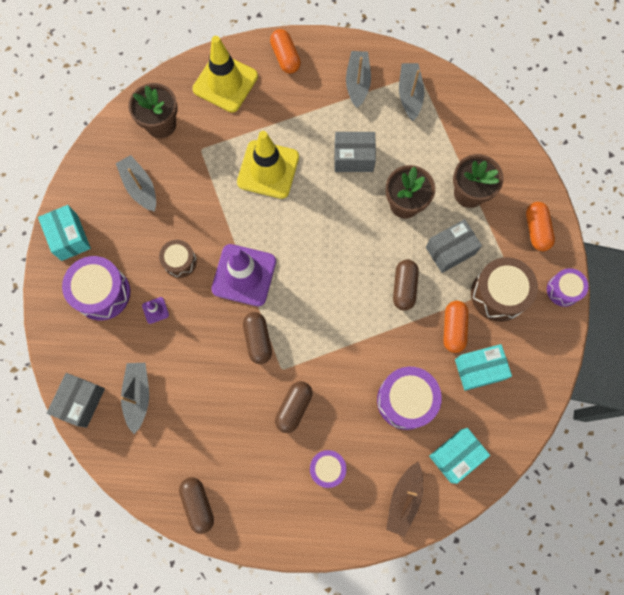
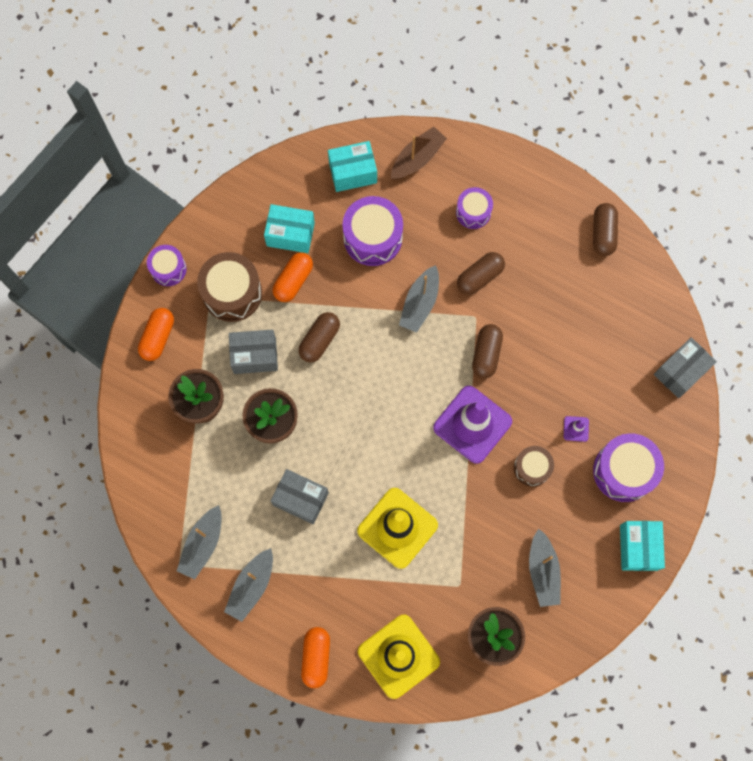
camera: 155 degrees left, 0 degrees up
grey boat [121,363,149,434] -> grey boat moved to [399,265,439,333]

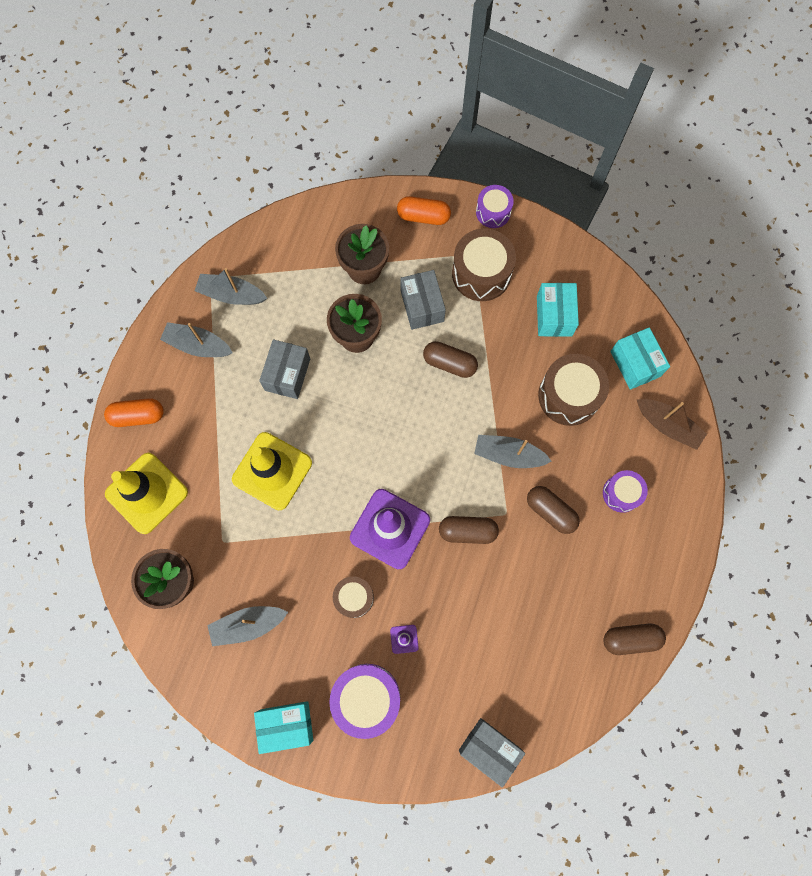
camera: 80 degrees right, 0 degrees up
orange capsule [273,252,313,302] -> none
purple drum [342,196,403,266] -> brown drum [538,354,609,426]

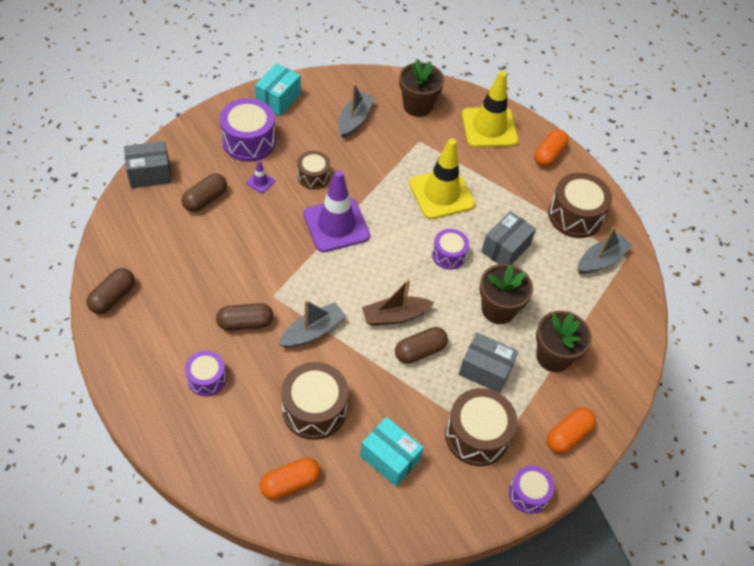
camera: 125 degrees right, 20 degrees down
grey boat [160,322,233,357] -> brown drum [548,173,612,238]
grey box [259,339,310,399] -> grey box turned 75 degrees clockwise [481,211,536,265]
brown capsule [439,516,499,544] -> brown capsule moved to [182,173,227,212]
turquoise box [610,327,670,390] -> orange capsule [260,457,320,500]
brown boat [637,399,707,450] -> brown boat moved to [362,279,435,326]
none -> purple drum [432,229,469,270]

